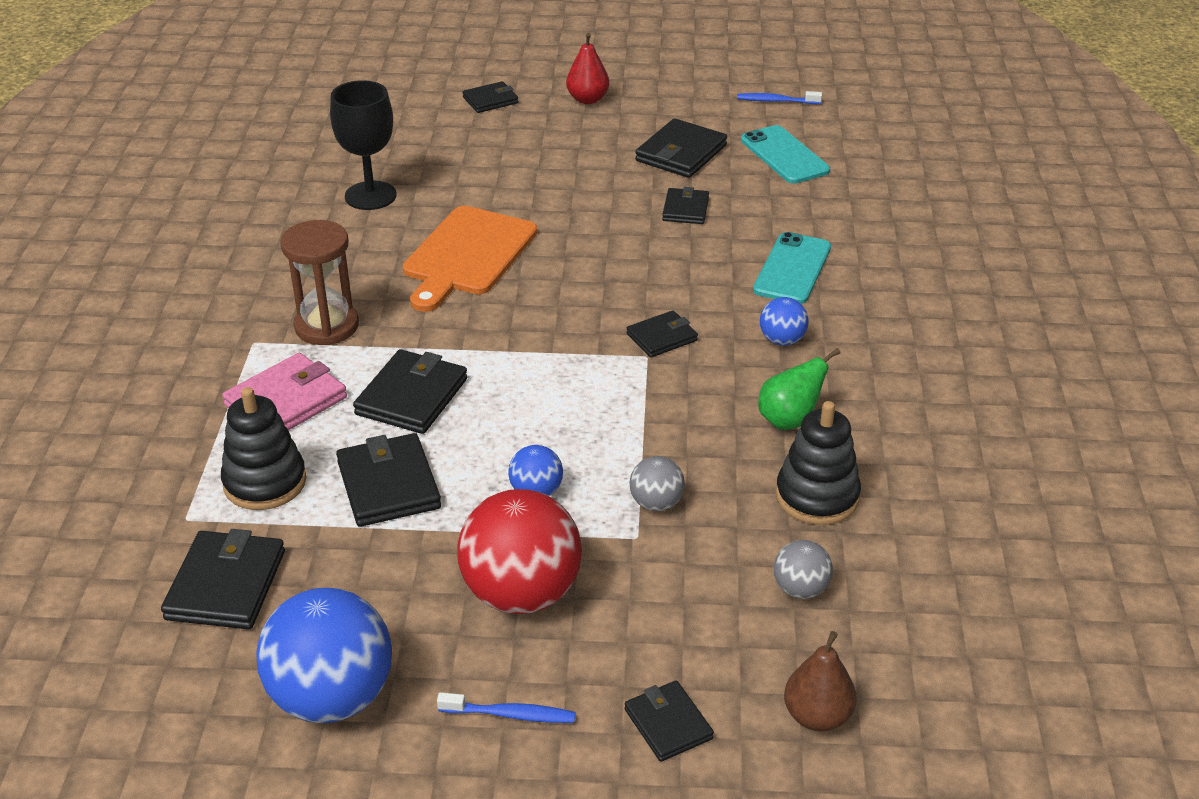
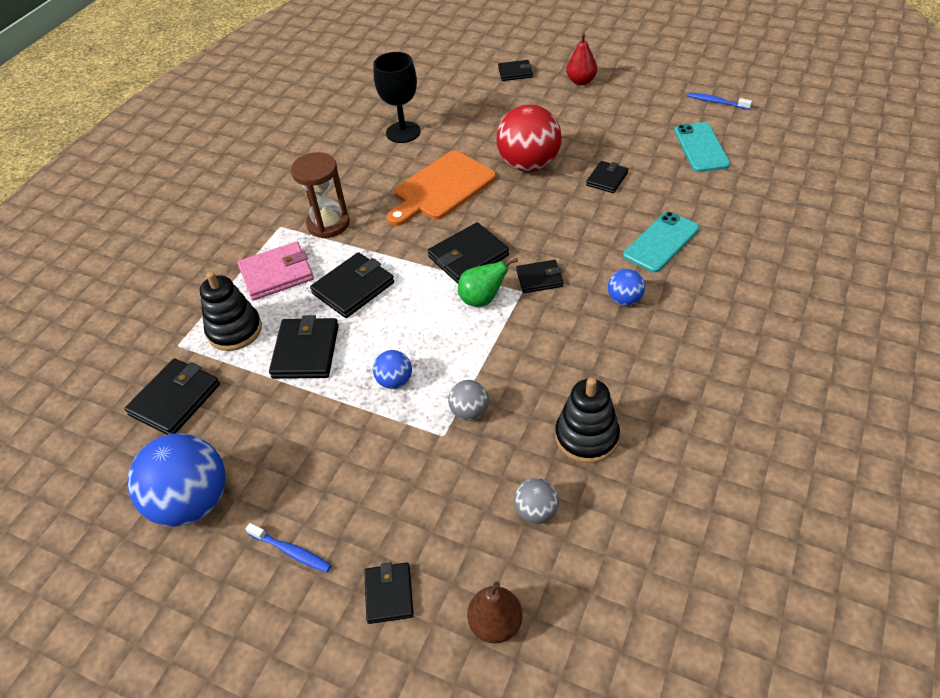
camera: 25 degrees right, 10 degrees up
red ball [457,489,582,614] -> red ball moved to [497,105,562,172]
black wallet [635,118,727,178] -> black wallet moved to [428,222,509,284]
green pear [758,348,840,430] -> green pear moved to [458,258,518,307]

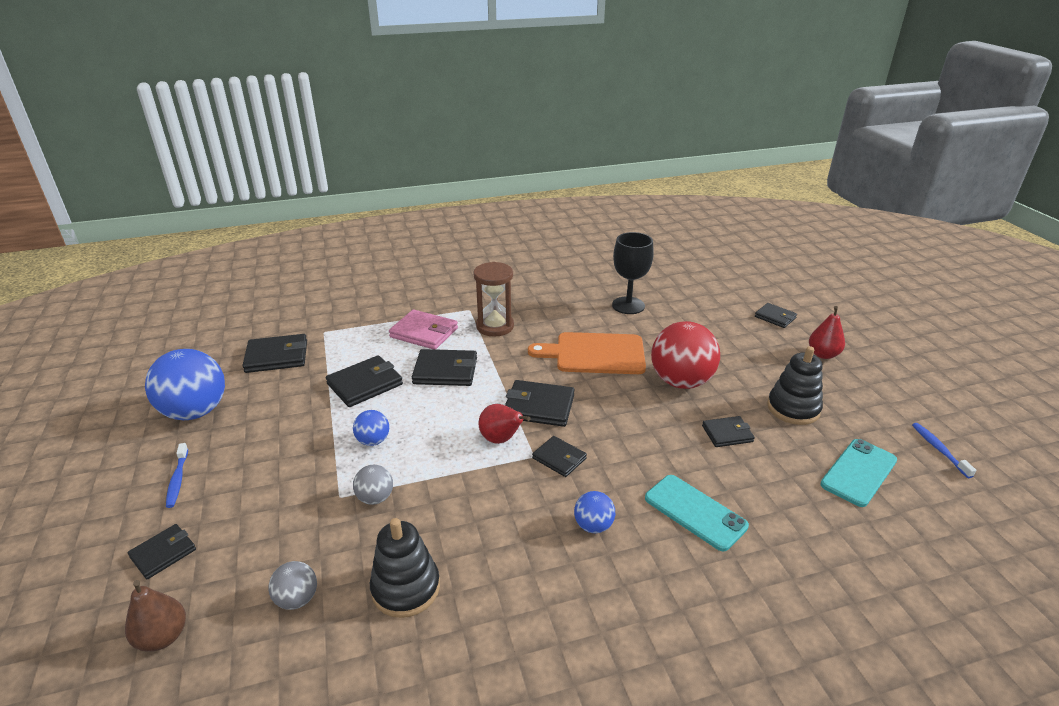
camera: 45 degrees right, 15 degrees down
black stacking toy [200,272,262,351] -> black stacking toy moved to [767,346,823,425]
green pear [458,258,518,307] -> red pear [478,404,531,444]
turquoise phone [623,212,699,273] -> turquoise phone turned 45 degrees clockwise [645,475,749,551]

